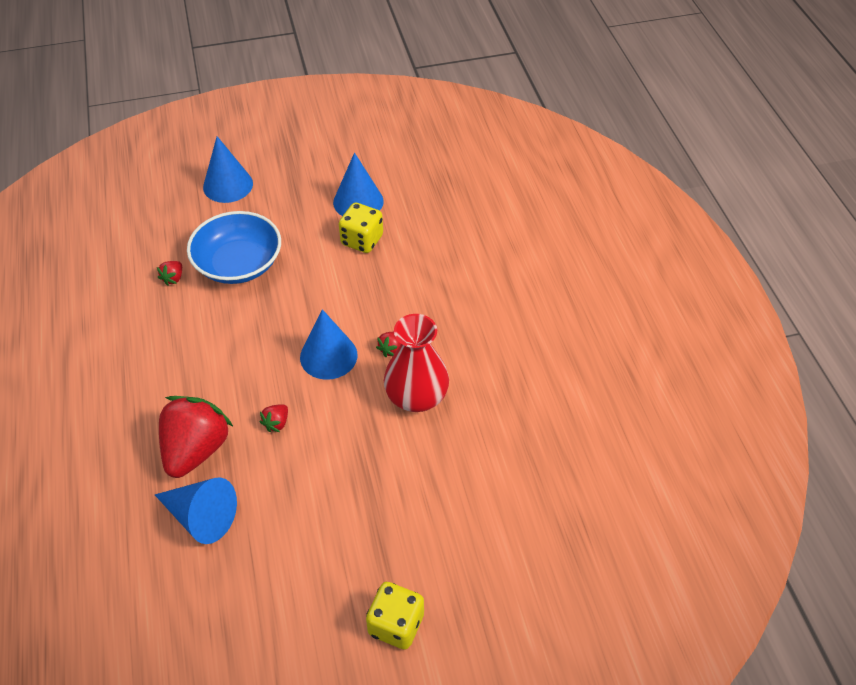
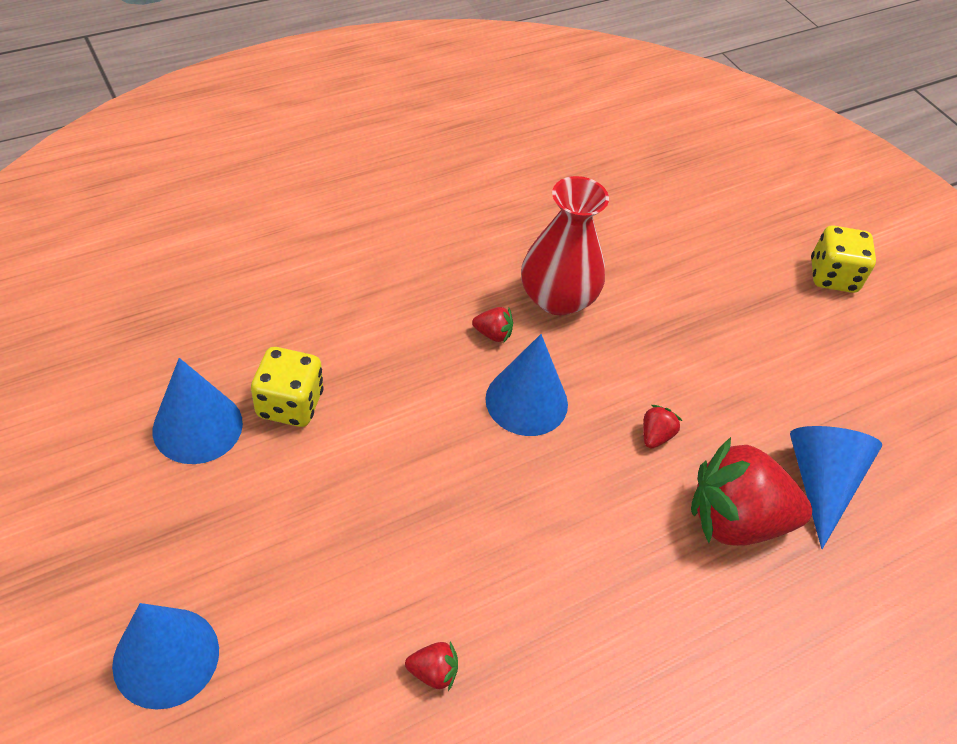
camera: 110 degrees left, 0 degrees up
blue bowl [187,211,281,284] -> none
red strawberry [260,404,288,432] -> red strawberry turned 75 degrees counterclockwise [643,405,682,449]

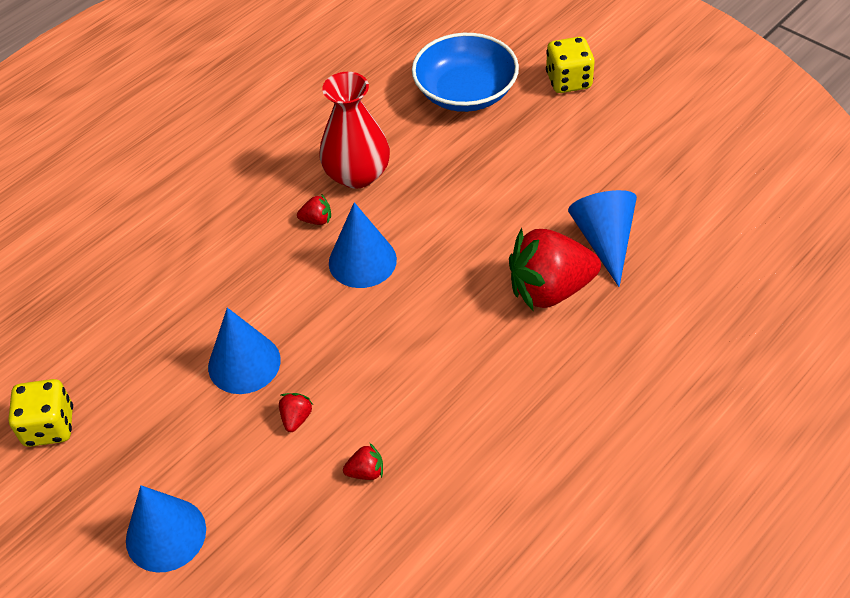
camera: 10 degrees left, 0 degrees up
blue cone [152,358,243,464] -> blue cone moved to [208,308,281,394]
yellow dice [251,347,324,427] -> yellow dice moved to [8,379,73,447]
red strawberry [643,405,682,449] -> red strawberry moved to [279,393,313,432]
none -> blue bowl [412,33,519,112]

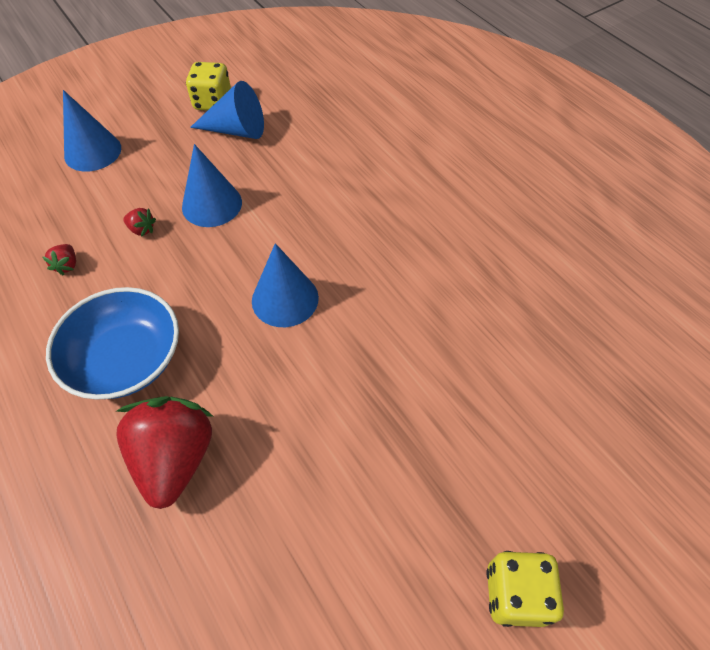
camera: 100 degrees right, 5 degrees up
red strawberry [297,194,331,225] -> none
red vase [319,72,390,189] -> none
blue bowl [412,33,519,112] -> blue bowl moved to [46,287,179,400]
blue cone [568,190,637,287] -> blue cone moved to [190,81,264,139]

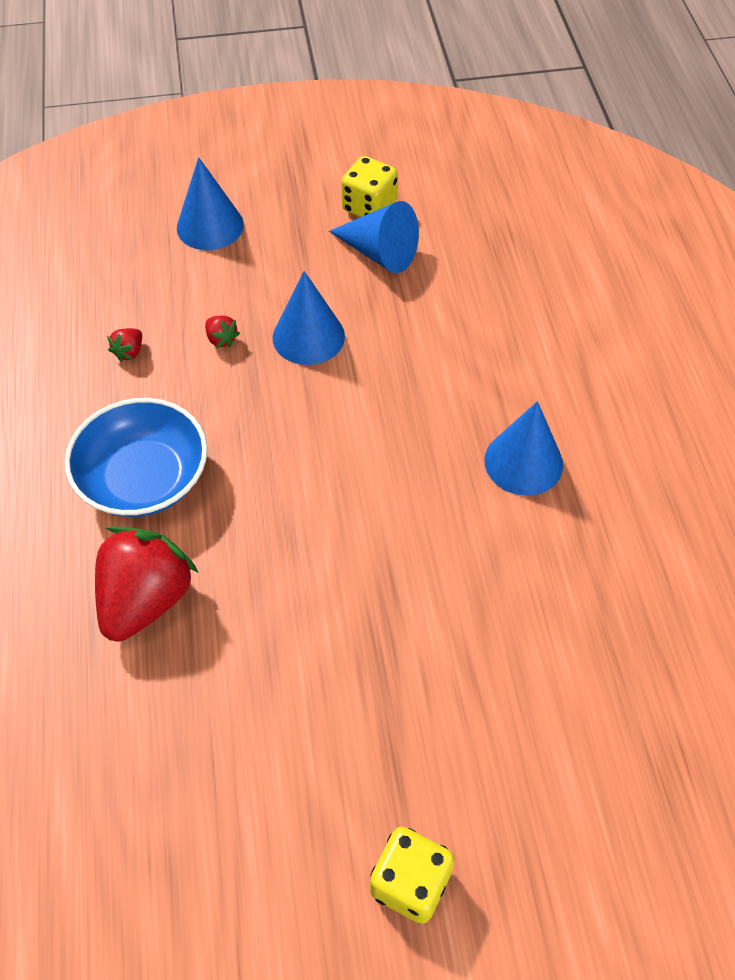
camera: 25 degrees right, 0 degrees up
blue cone [252,243,319,327] -> blue cone moved to [484,401,563,496]

